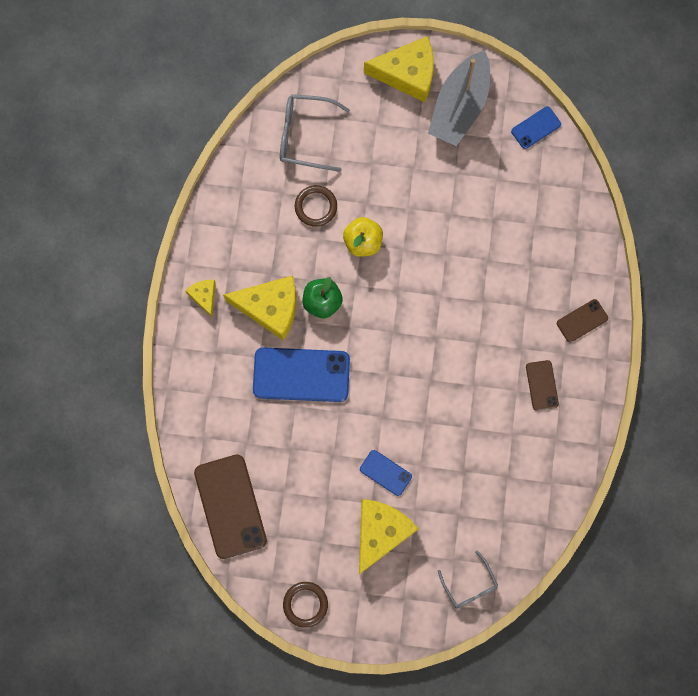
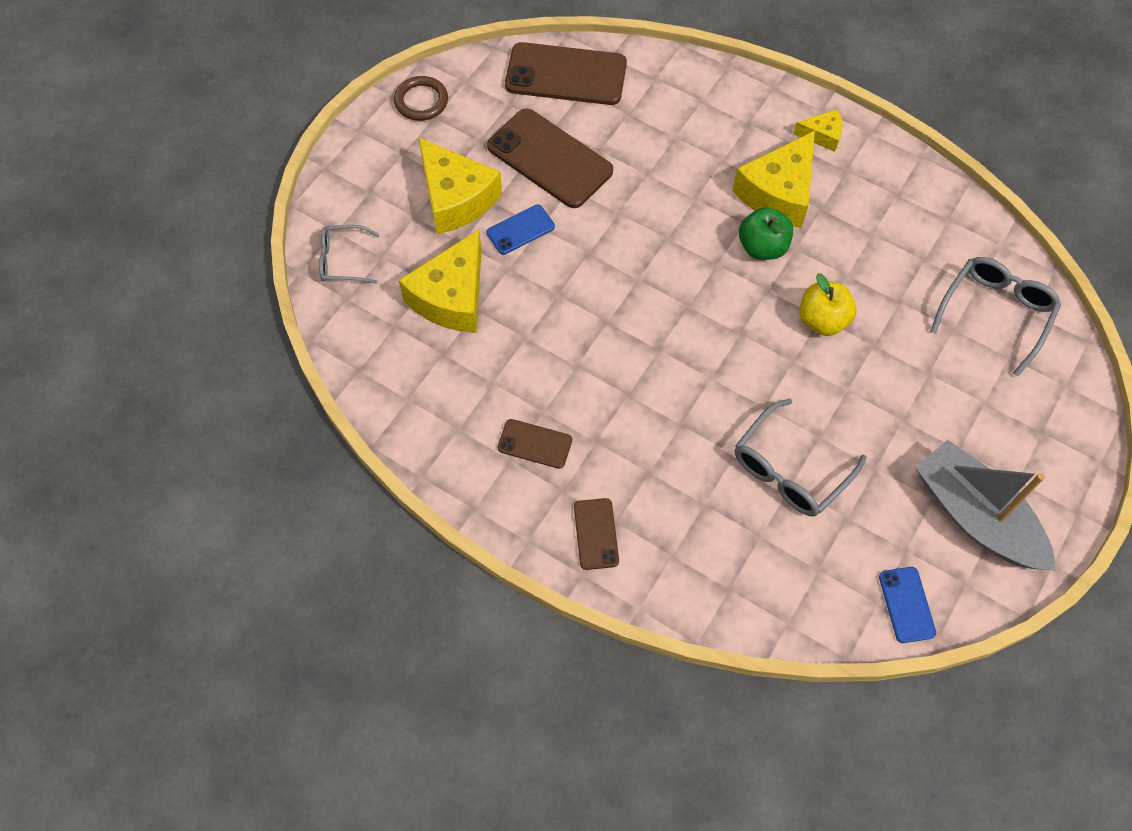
camera: 115 degrees right, 15 degrees down
blue phone [253,347,350,402] -> none
brown ring [295,185,337,227] -> none
yellow cheese [364,36,434,102] -> yellow cheese moved to [399,229,482,333]
none -> brown phone [487,108,613,208]
none -> grey glasses [735,398,866,516]

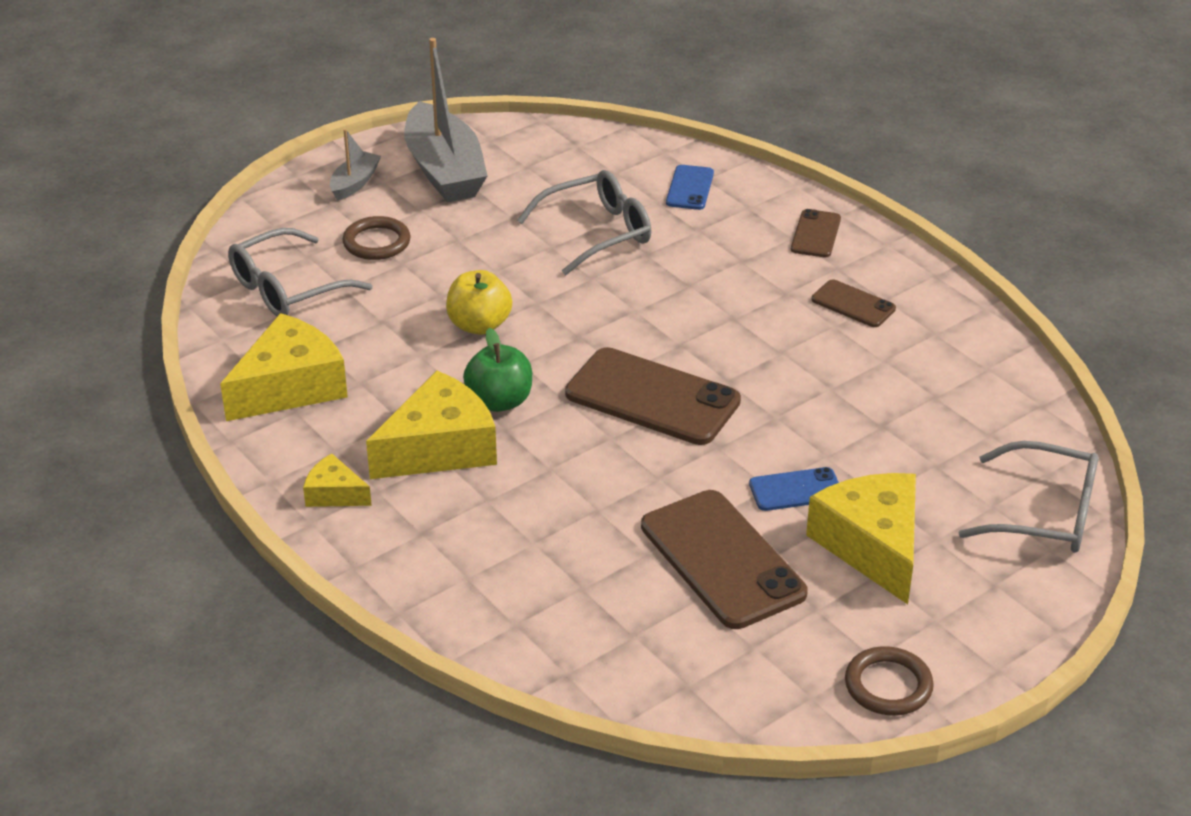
camera: 160 degrees left, 25 degrees down
grey glasses [319,225,380,284] -> grey glasses [959,441,1099,553], size x1.56
yellow cheese [399,229,482,333] -> yellow cheese moved to [220,313,348,421]
brown phone [505,42,627,105] -> brown phone moved to [565,347,741,445]
blue phone [879,567,936,643] -> blue phone moved to [666,165,714,210]
none -> grey boat [330,129,381,201]
none -> brown ring [342,216,411,260]

